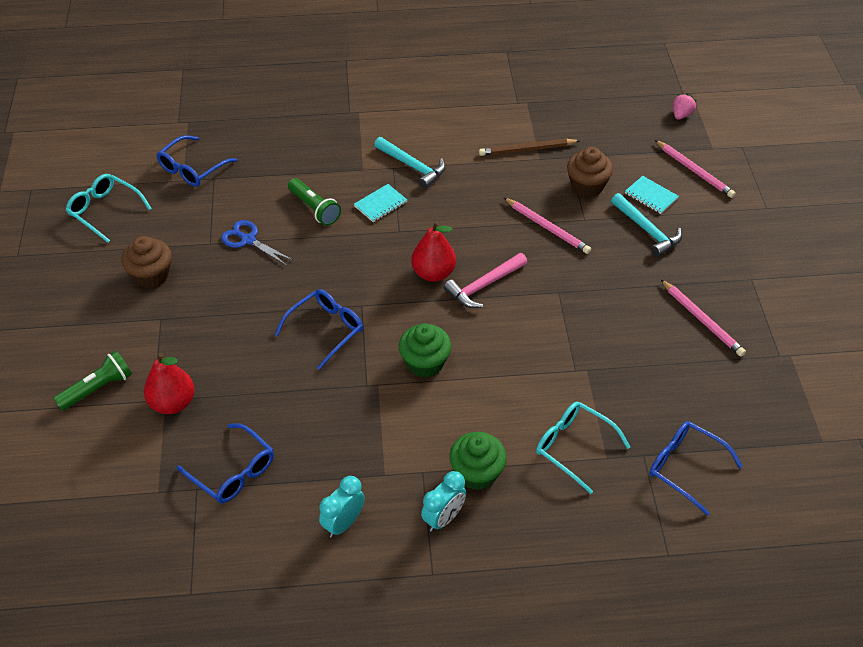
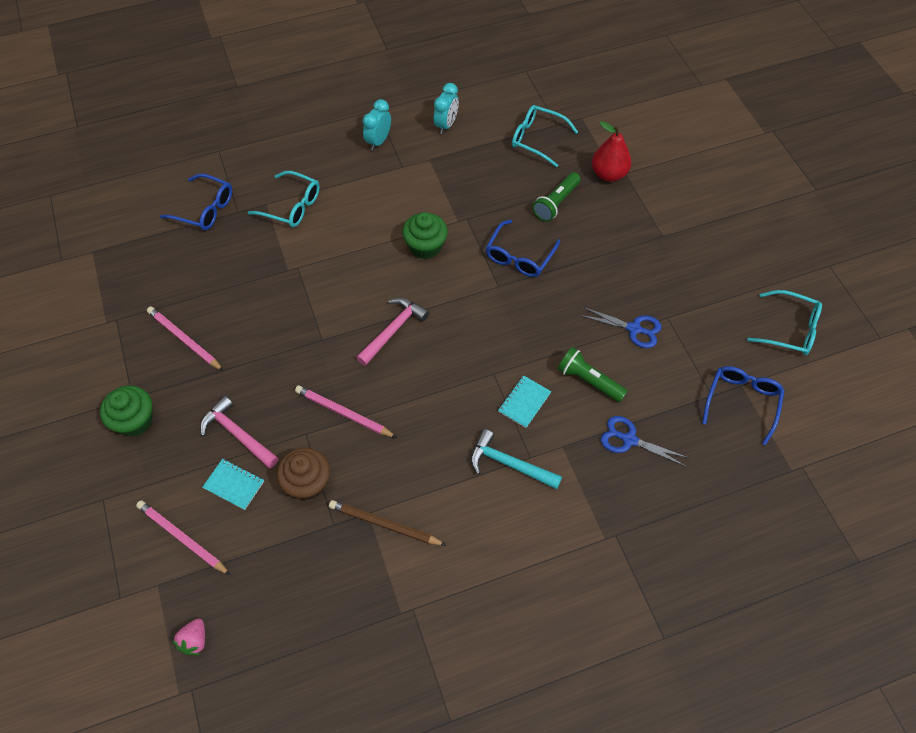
camera: 165 degrees right, 10 degrees up
green flashlight [53,351,132,411] -> green flashlight moved to [533,172,581,222]
brown cupcake [122,236,172,288] -> none
blue glasses [177,423,274,503] -> turquoise glasses [512,105,578,167]
red pear [411,221,456,282] -> none
green cupcake [450,432,507,490] -> green cupcake moved to [100,385,153,437]
brown pencil [479,139,580,156] -> brown pencil turned 135 degrees counterclockwise [329,500,446,545]
turquoise hammer [611,193,682,257] -> pink hammer [200,396,279,468]
none -> blue scissors [601,416,689,466]

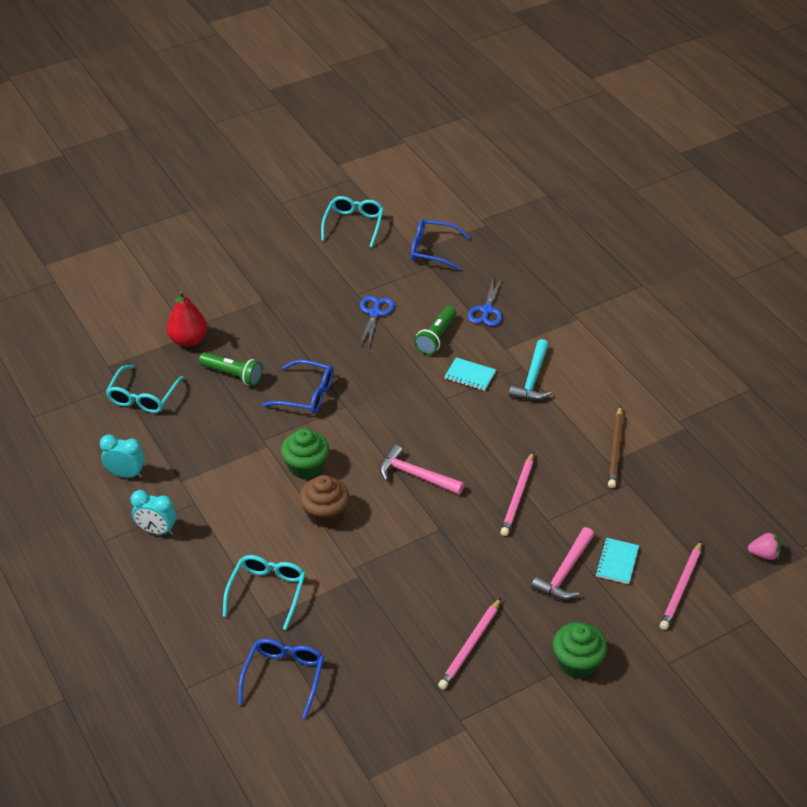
camera: 100 degrees left, 15 degrees down
brown cupcake [277,448,330,500] -> brown cupcake moved to [299,475,349,527]

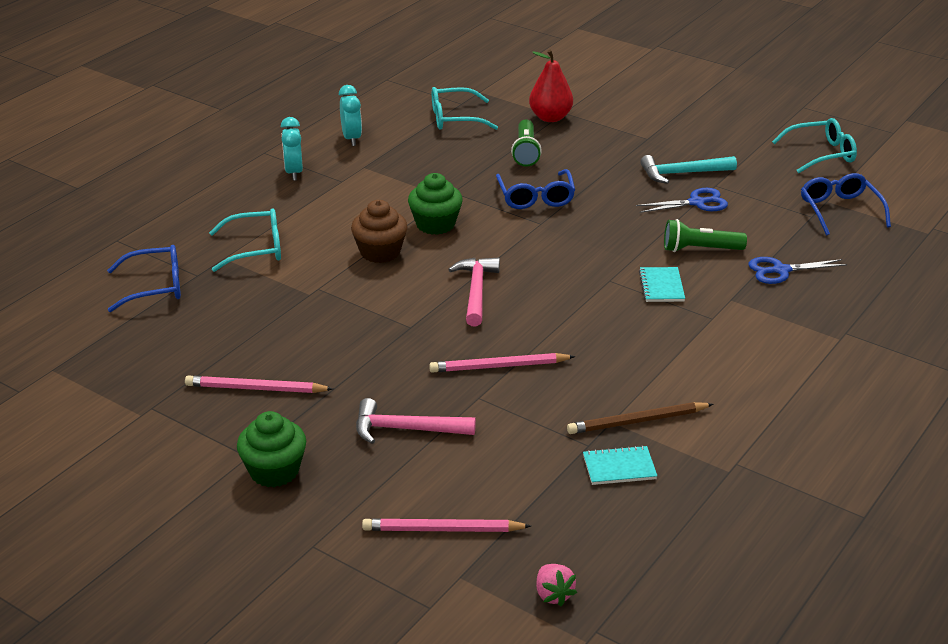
camera: 65 degrees right, 10 degrees down
turquoise hammer [509,339,552,400] -> turquoise hammer moved to [640,155,737,184]
turquoise notebook [595,538,639,584] -> turquoise notebook moved to [583,445,657,485]

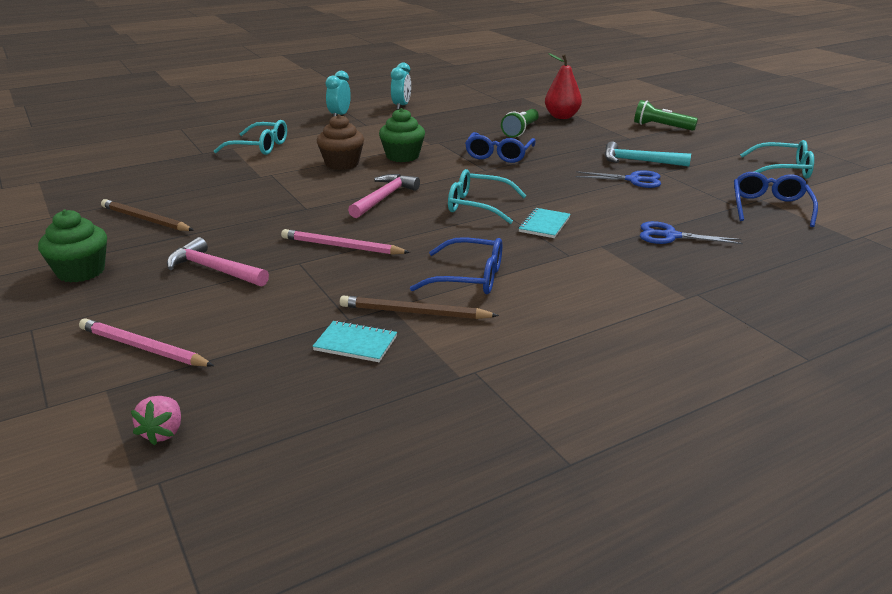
camera: 25 degrees right, 5 degrees down
blue glasses [107,245,181,312] -> blue glasses moved to [410,237,502,294]
pink pencil [185,375,333,393] -> brown pencil [101,199,193,231]
turquoise glasses [432,87,498,130] -> turquoise glasses moved to [448,169,527,224]
green flashlight [664,219,747,252] -> green flashlight moved to [634,100,698,131]

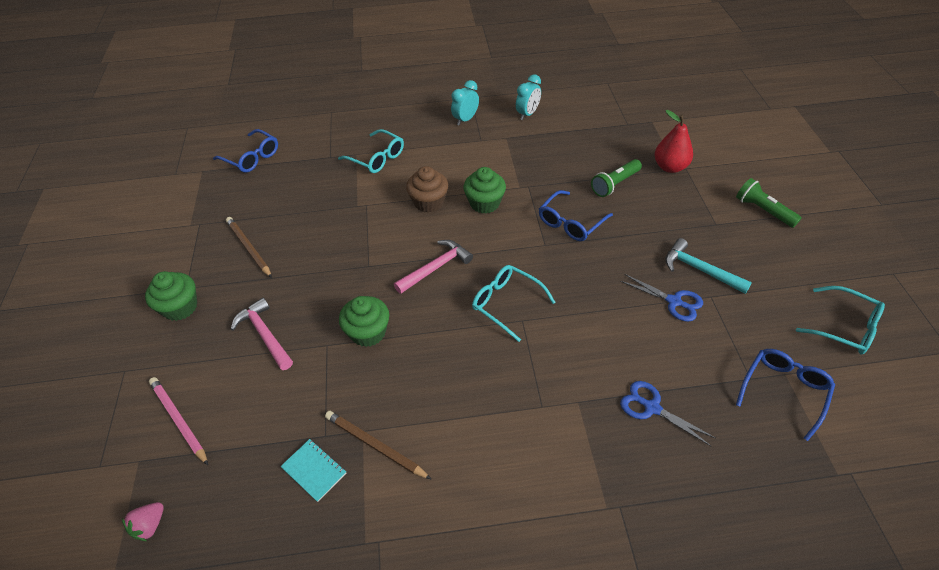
camera: 25 degrees right, 20 degrees up
pink pencil [281,229,410,255] -> green cupcake [339,296,389,347]
blue glasses [410,237,502,294] -> blue glasses moved to [213,129,278,173]
turquoise notebook [518,208,570,238] -> none

